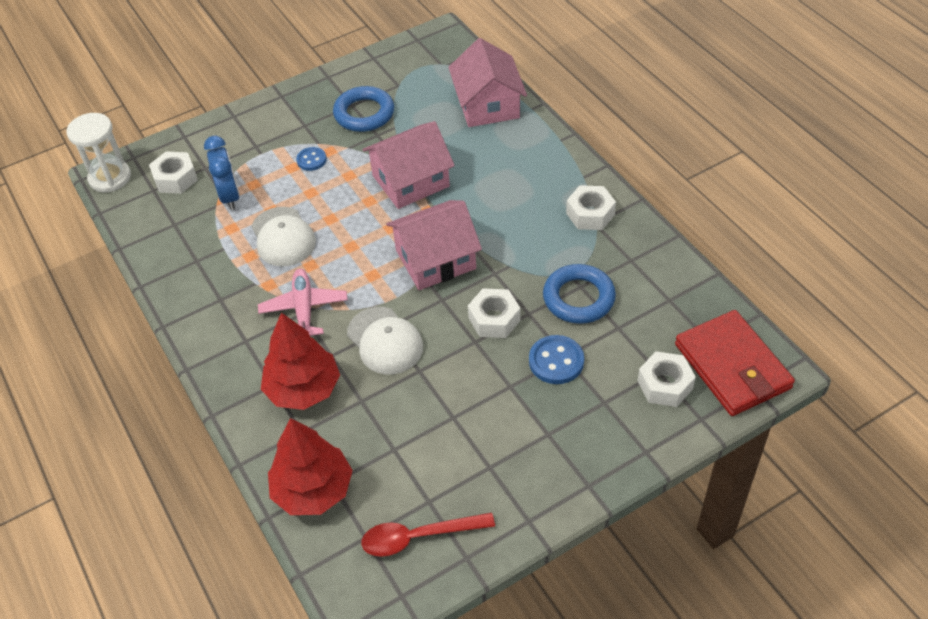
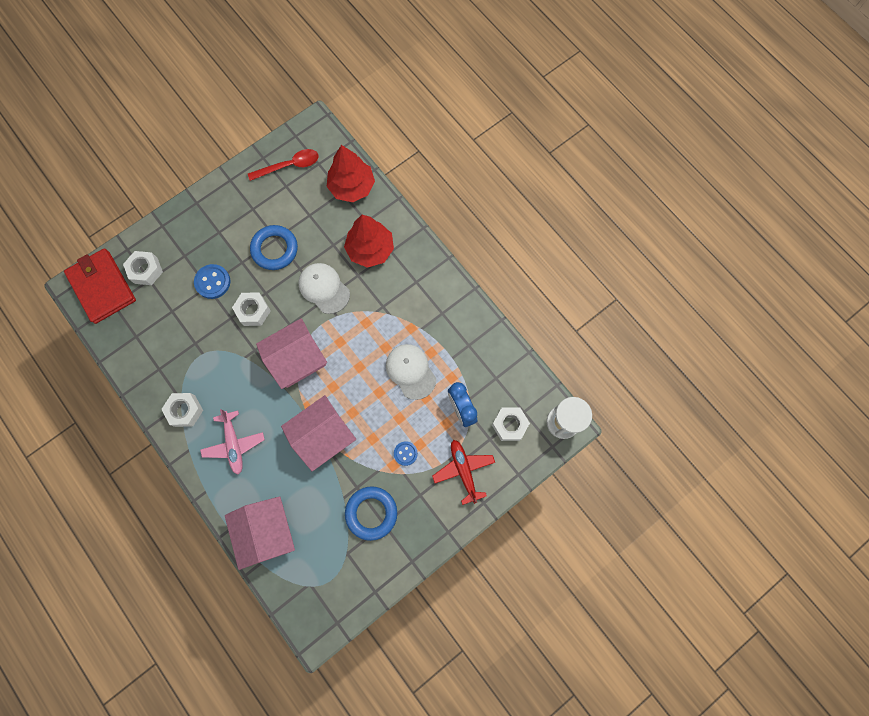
camera: 170 degrees right, 25 degrees up
pink plane [258,269,348,336] -> pink plane moved to [200,409,265,475]
blue ring [543,264,616,324] -> blue ring moved to [250,225,298,270]
none -> red plane [432,440,495,505]

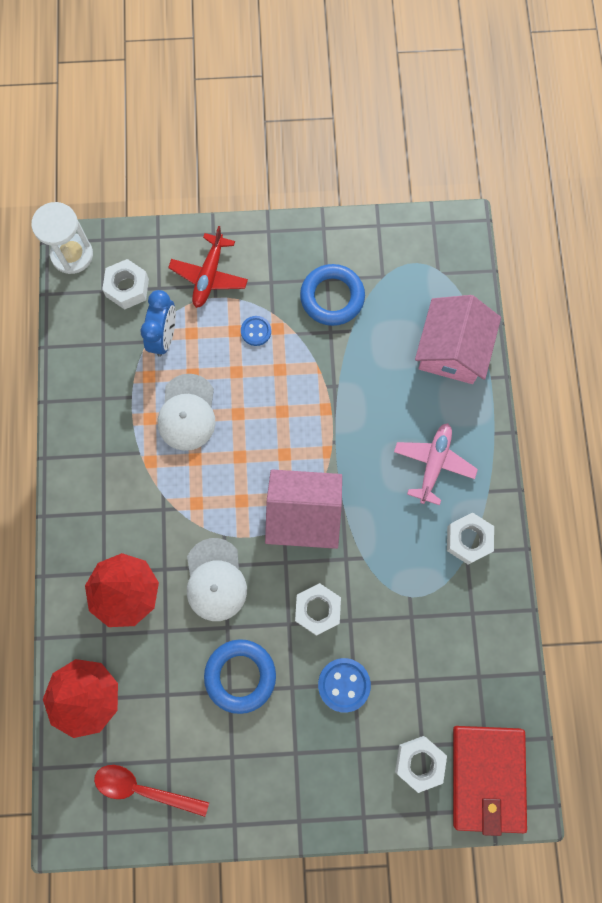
camera: 145 degrees left, 0 degrees up
pink house [281,395,356,471] -> none

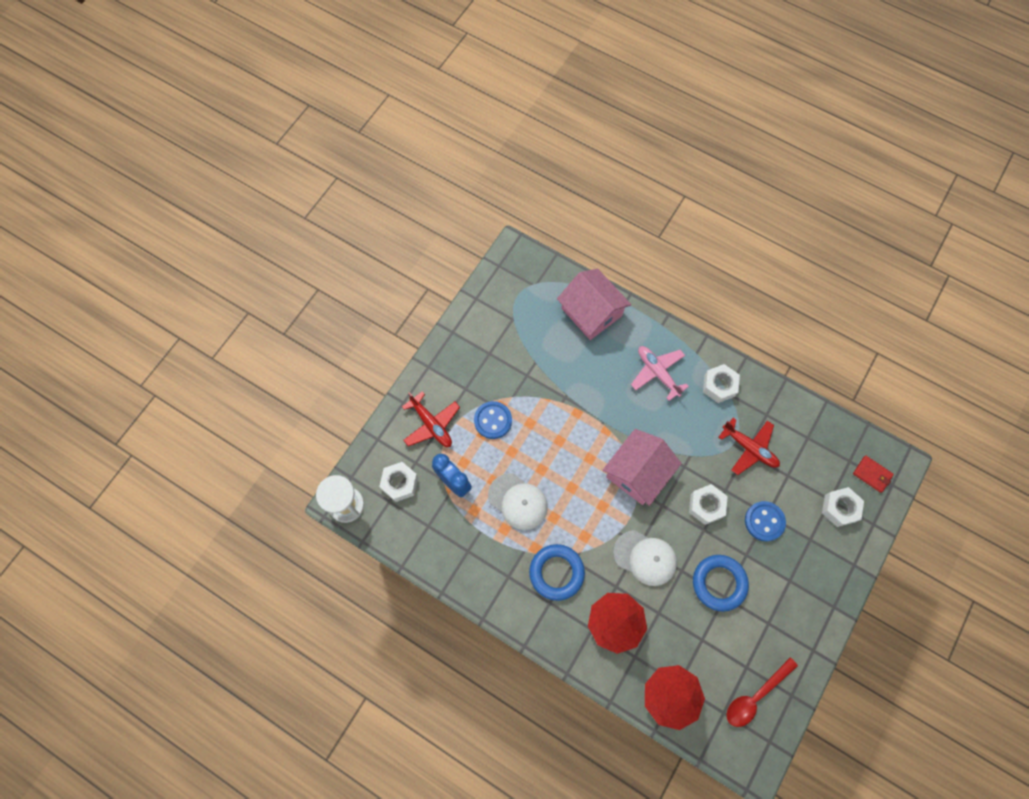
camera: 55 degrees left, 5 degrees down
blue button [241,316,271,346] -> blue button [474,401,512,439], size x1.56
blue ring [300,264,365,326] -> blue ring moved to [529,544,585,601]
red wallet [453,726,527,836] -> red wallet [853,456,894,493], size x0.46
none -> red plane [718,418,780,475]

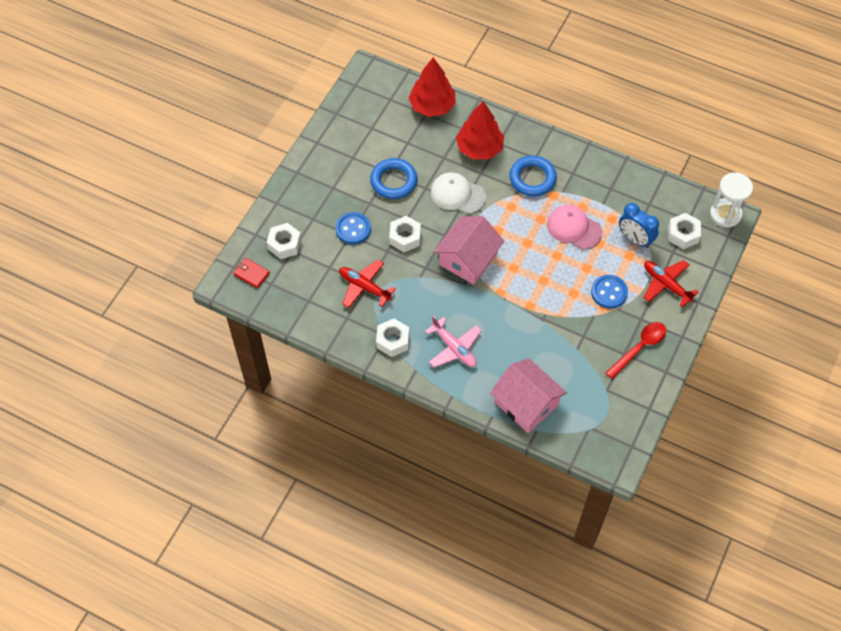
camera: 175 degrees right, 10 degrees down
white cap [488,473,548,530] -> pink cap [547,205,603,250]
red spoon [727,657,798,727] -> red spoon moved to [606,322,666,379]

